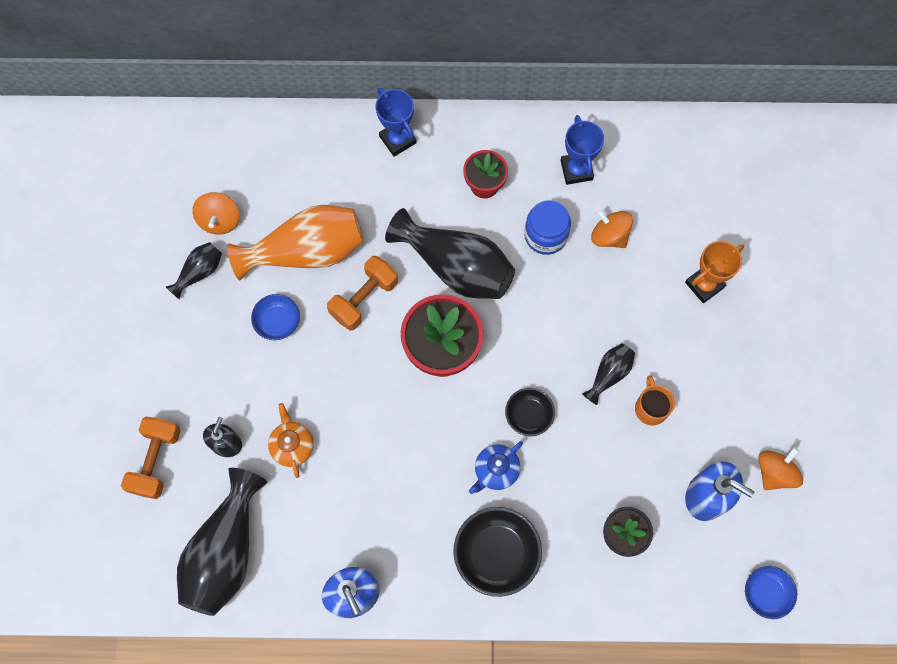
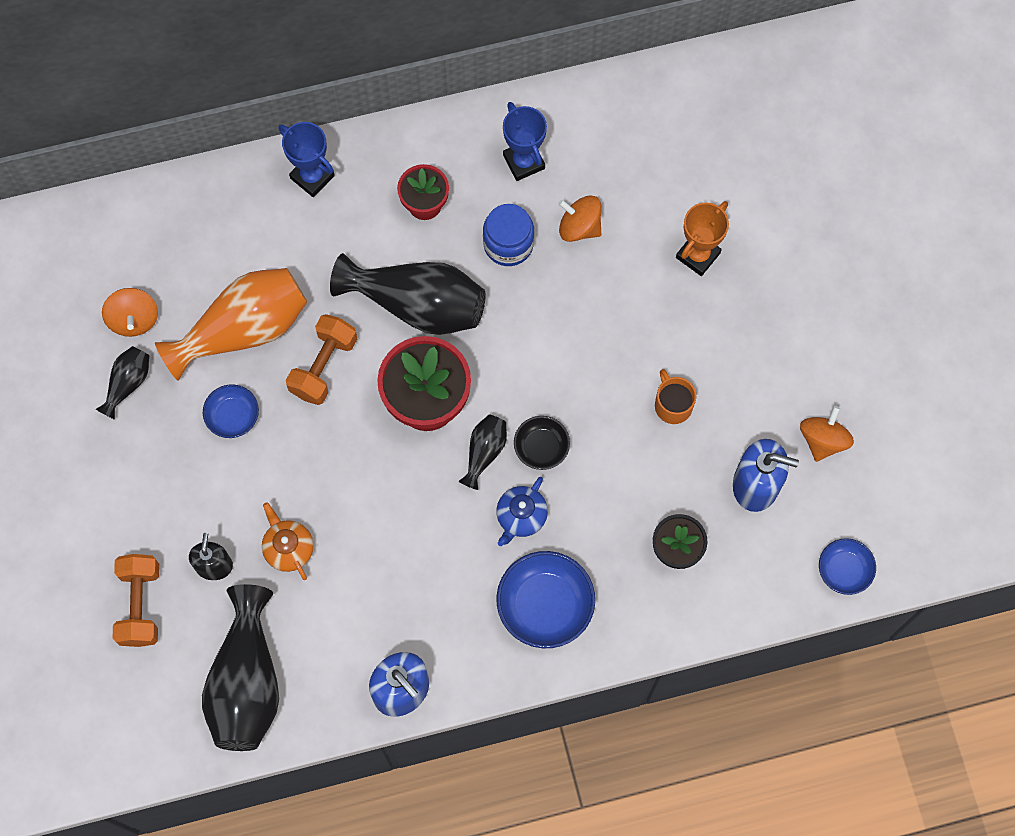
camera: 15 degrees left, 0 degrees up
black bowl [453,507,542,597] -> blue bowl [496,551,595,648]
black vase [582,343,635,405] -> black vase moved to [458,414,507,490]

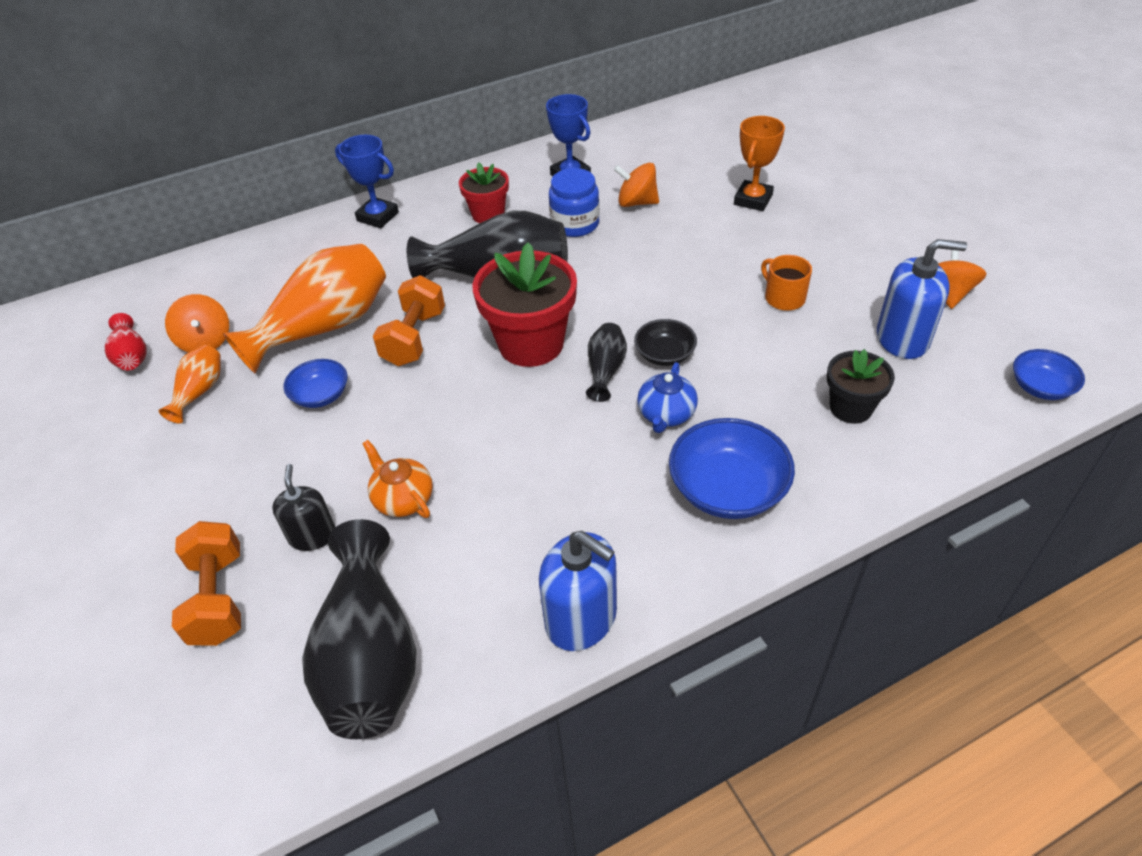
camera: 10 degrees left, 25 degrees down
black vase [96,346,149,420] -> orange vase [159,345,221,424]
none -> red vase [104,313,147,371]

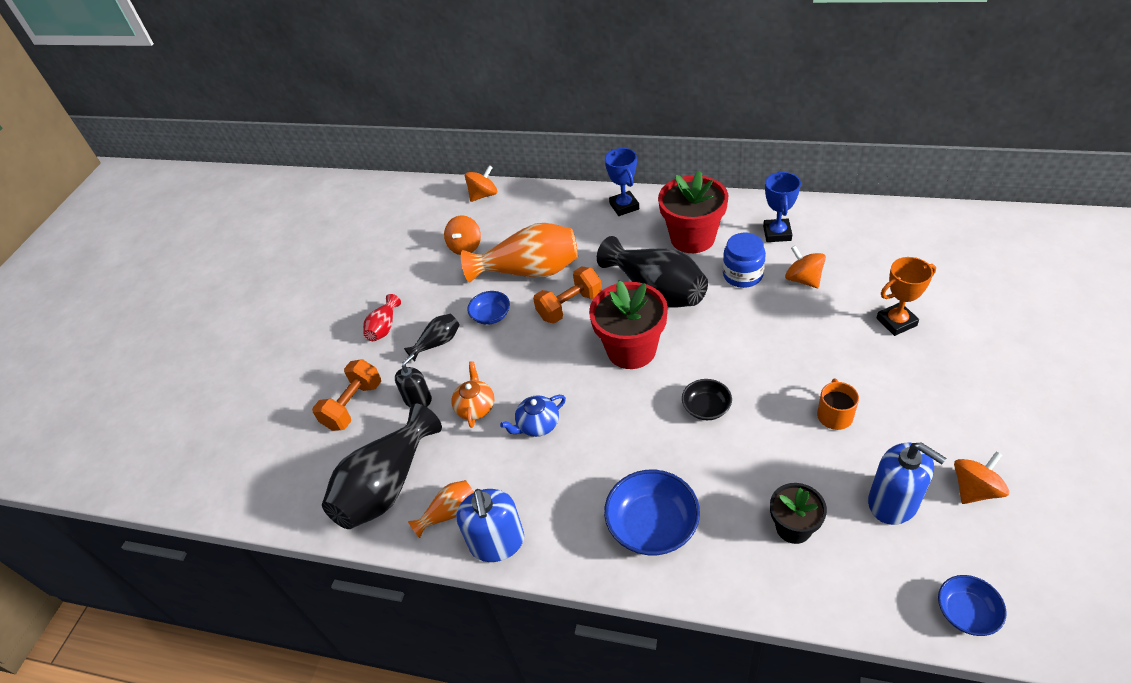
camera: 45 degrees right, 0 degrees up
red vase [104,313,147,371] -> red vase moved to [363,294,401,341]
orange vase [159,345,221,424] -> orange vase moved to [408,480,474,538]
red flower pot [459,162,509,223] -> red flower pot [658,170,728,253], size x1.72
black vase [586,323,627,402] -> black vase moved to [404,314,460,362]
blue teapot [637,362,698,433] -> blue teapot moved to [500,395,566,437]
none -> orange spinning top [465,165,497,202]

